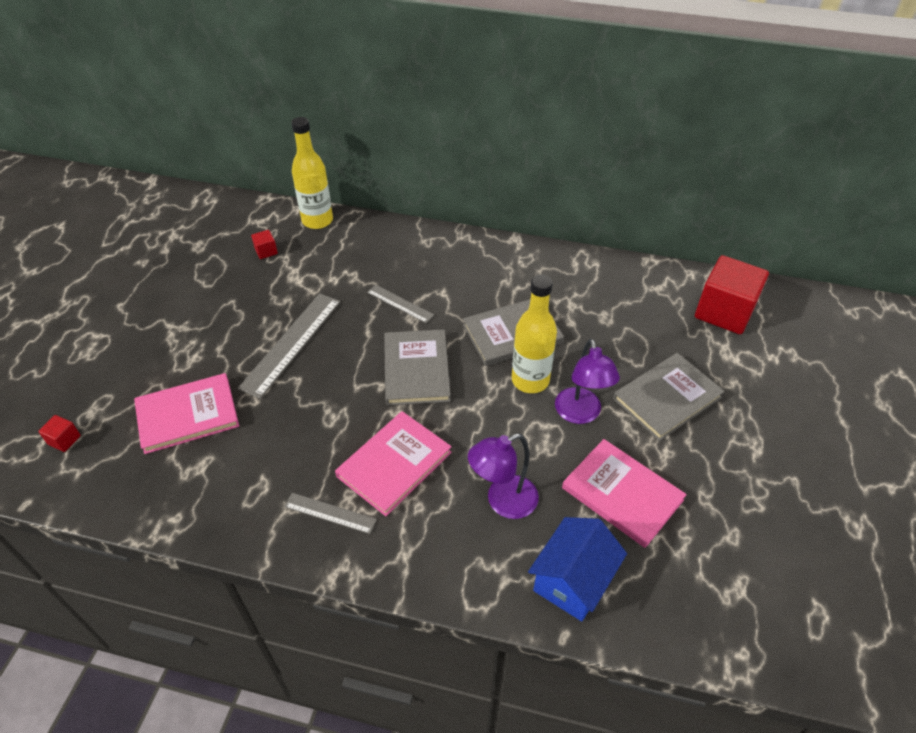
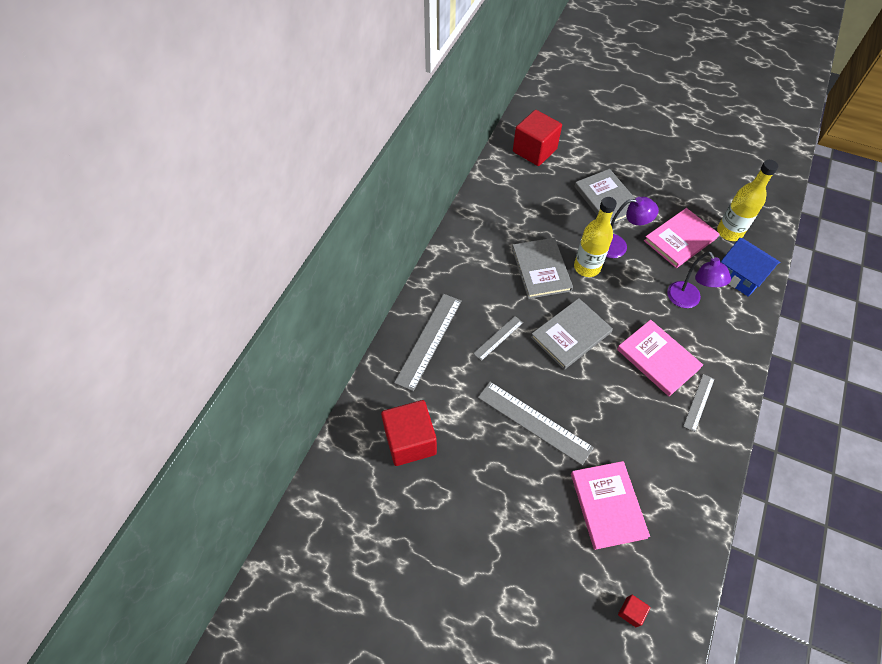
camera: 80 degrees left, 10 degrees up
red cube [251,230,278,259] -> red cube [381,400,437,466], size x2.41
yellow bottle [291,117,333,229] -> yellow bottle moved to [717,160,778,241]
grey book [384,329,451,406] -> grey book turned 45 degrees counterclockwise [531,298,613,370]
none -> grey ruler [394,294,462,391]

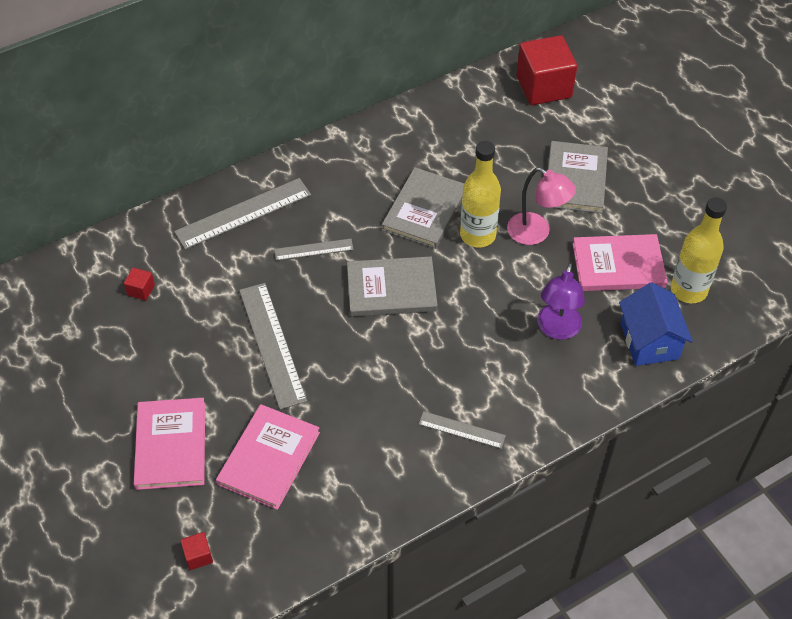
camera: 35 degrees right, 5 degrees down
red cube [381,400,437,466] -> red cube [124,268,155,300], size x0.42
purple lamp [606,197,659,258] -> pink lamp [507,167,576,245]
pink book [617,320,703,396] -> pink book moved to [134,398,205,490]
grey ruler [683,374,714,432] -> grey ruler turned 45 degrees clockwise [419,411,506,449]

